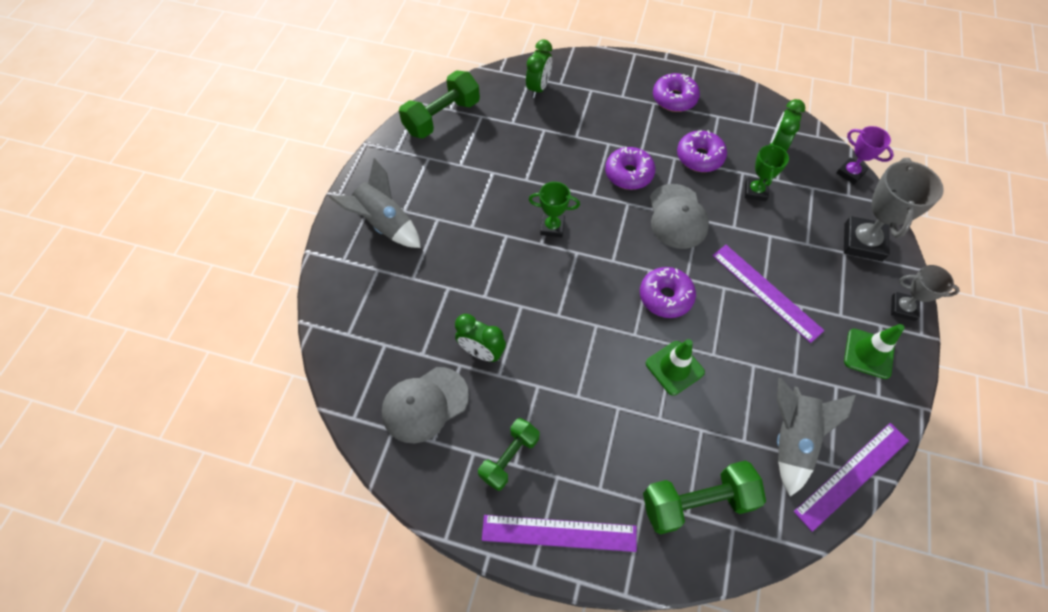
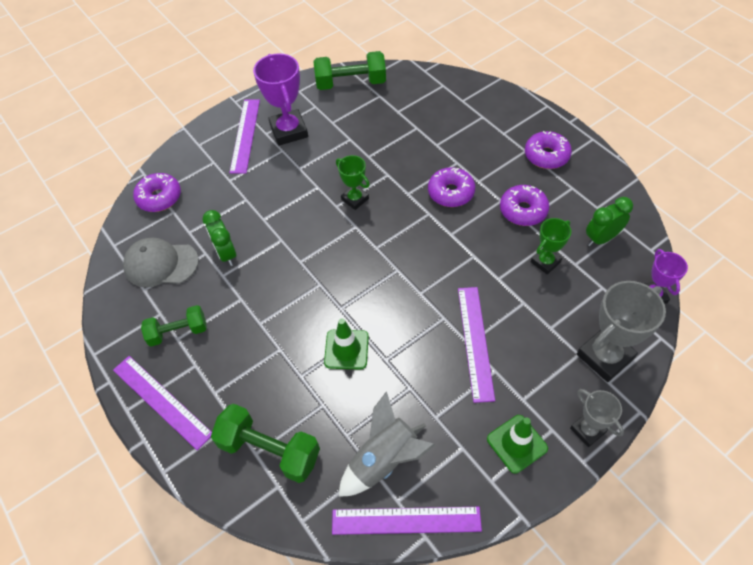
camera: 40 degrees right, 5 degrees down
grey rocket [329,158,421,248] -> purple ruler [229,100,260,174]
green clock [526,40,552,98] -> none
purple donut [640,267,696,318] -> purple donut moved to [133,173,181,212]
grey cap [650,184,709,249] -> none
none -> purple trophy [253,54,308,146]

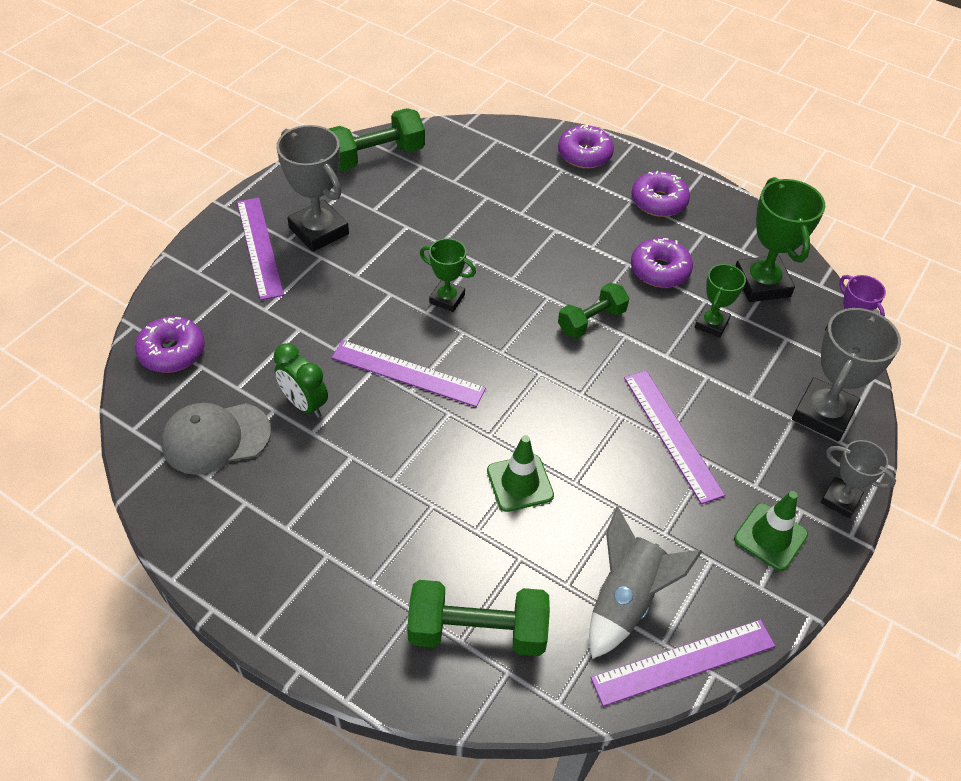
camera: 25 degrees left, 5 degrees down
purple ruler [113,356,212,450] -> purple ruler moved to [331,340,486,407]
green dumbbell [141,305,206,347] -> green dumbbell moved to [558,283,629,338]
purple trophy [253,54,308,146] -> grey trophy [277,125,349,252]
purple donut [428,167,475,207] -> purple donut moved to [558,124,614,169]
green clock [586,197,633,246] -> green trophy [736,177,825,302]

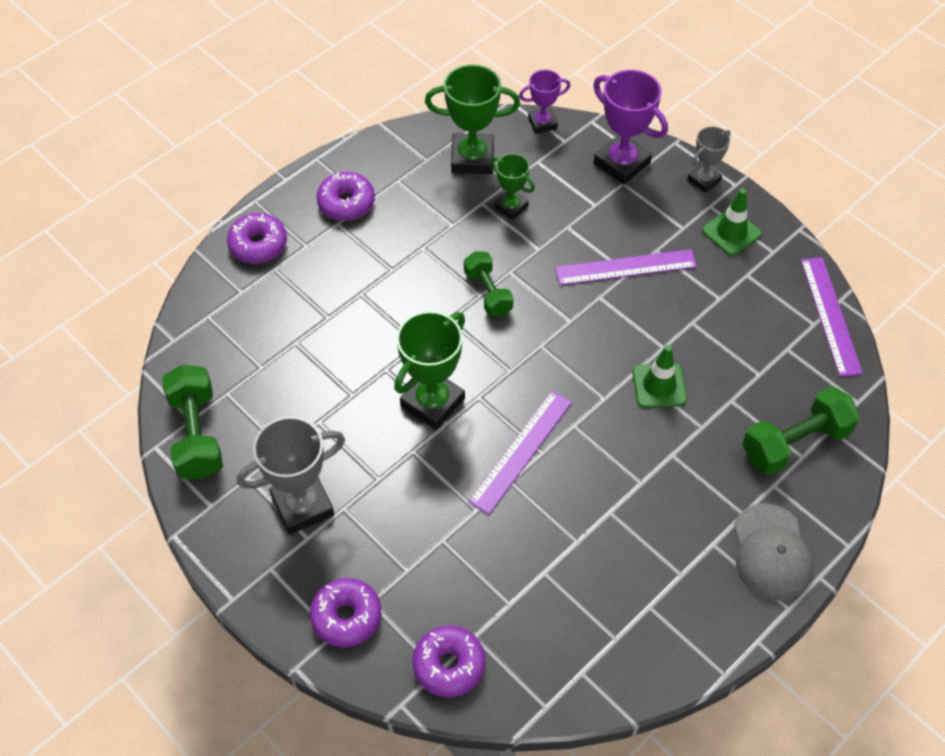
camera: 75 degrees left, 5 degrees up
grey cap [161,403,271,475] -> grey cap moved to [734,503,814,601]
purple ruler [237,198,284,300] -> none
green clock [273,343,328,418] -> none
green dumbbell [407,580,550,656] -> green dumbbell turned 45 degrees clockwise [743,386,860,475]
green trophy [420,238,476,312] -> green trophy [394,311,465,430], size x1.71
grey rocket [589,507,702,659] -> none
purple donut [631,238,693,288] -> purple donut moved to [310,578,382,647]
grey trophy [792,308,901,441] -> purple trophy [593,70,668,185]

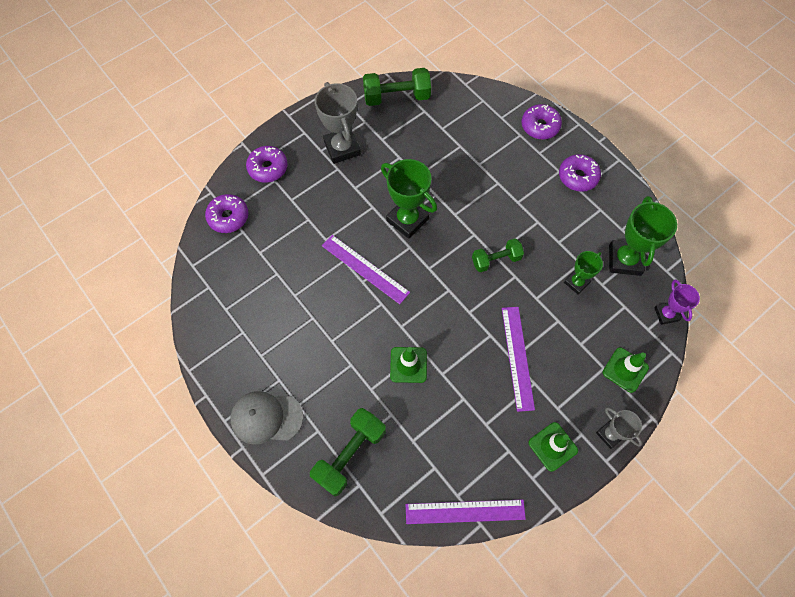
camera: 95 degrees right, 10 degrees up
purple trophy [593,70,668,185] -> green traffic cone [603,347,649,393]
green dumbbell [743,386,860,475] -> green dumbbell turned 60 degrees clockwise [310,408,386,496]

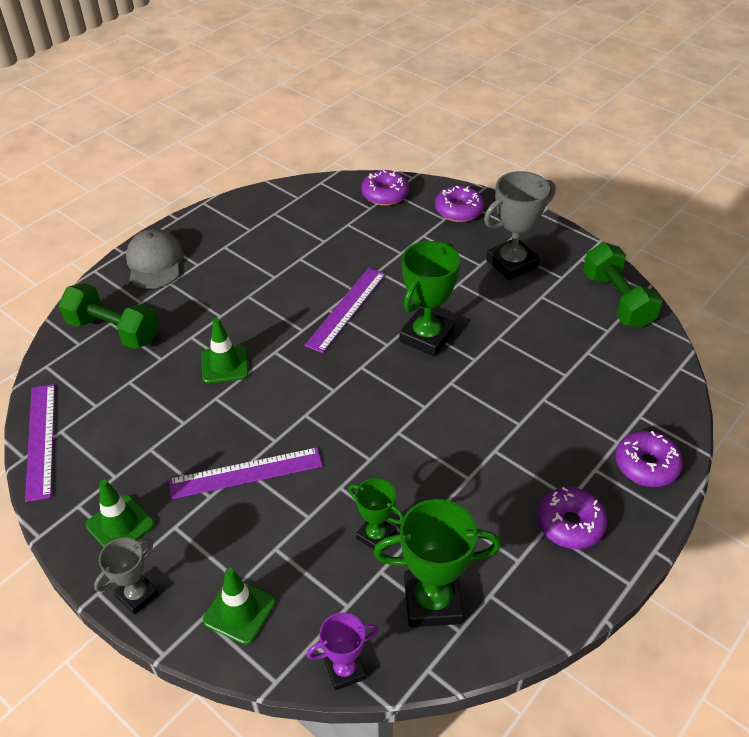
camera: 80 degrees right, 20 degrees down
green dumbbell [472,238,524,272] -> none

